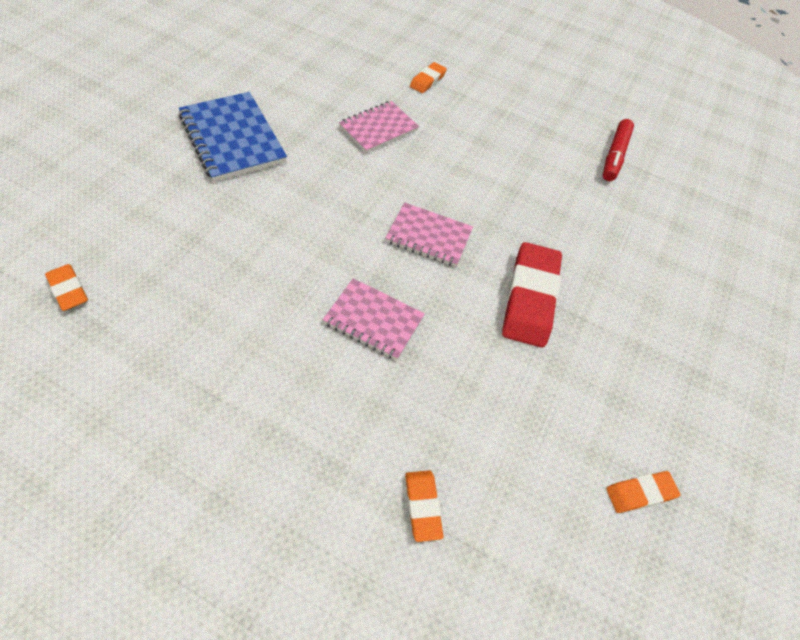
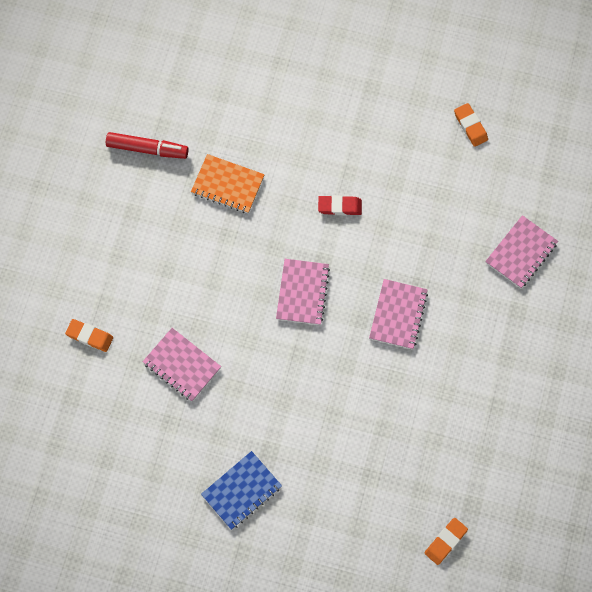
camera: 95 degrees left, 15 degrees up
blue notebook [179,92,287,182] -> blue notebook [201,451,282,530], size x0.65
orange eraser [405,470,443,542] -> pink notebook [485,215,558,289]
red eraser [502,242,562,348] -> red eraser [318,195,362,215], size x0.51
none -> orange notebook [191,154,265,213]

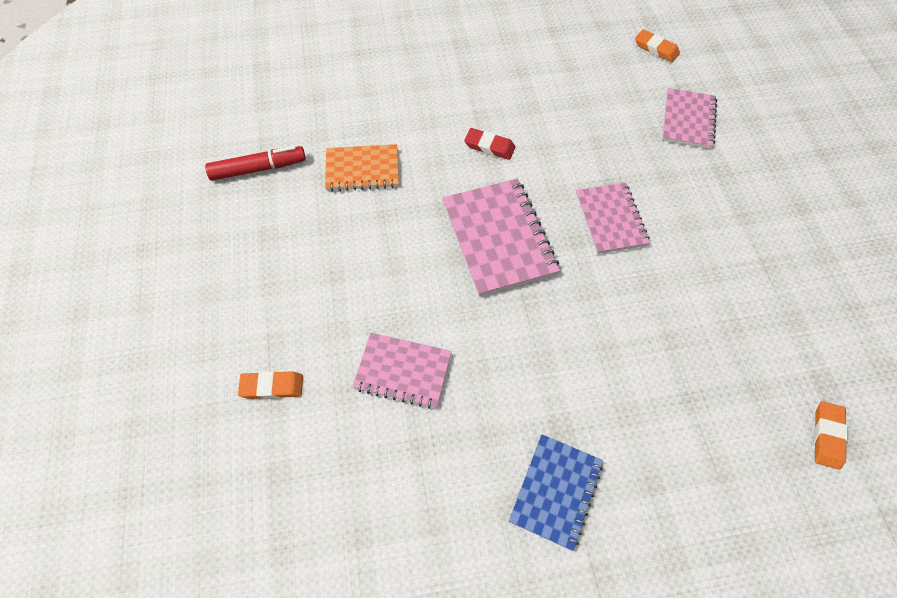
camera: 25 degrees left, 10 degrees down
pink notebook [276,259,330,325] -> pink notebook [442,178,560,297], size x1.53
red eraser [318,195,362,215] -> red eraser turned 45 degrees clockwise [464,128,515,160]
orange eraser [454,103,488,147] -> orange eraser moved to [635,29,680,62]

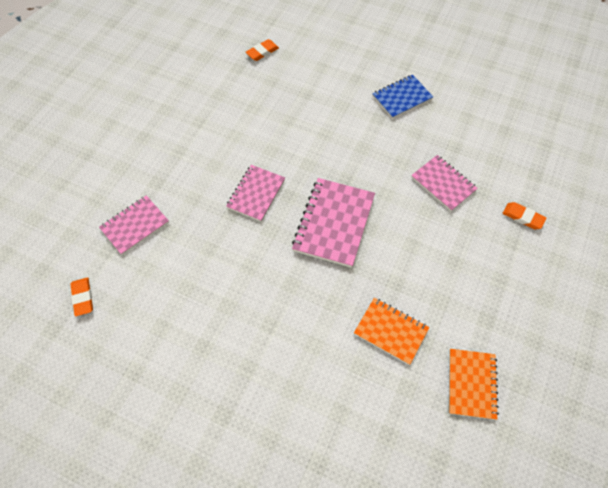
camera: 145 degrees left, 0 degrees up
red marker [205,146,306,181] -> orange notebook [449,349,499,420]
red eraser [464,128,515,160] -> none

